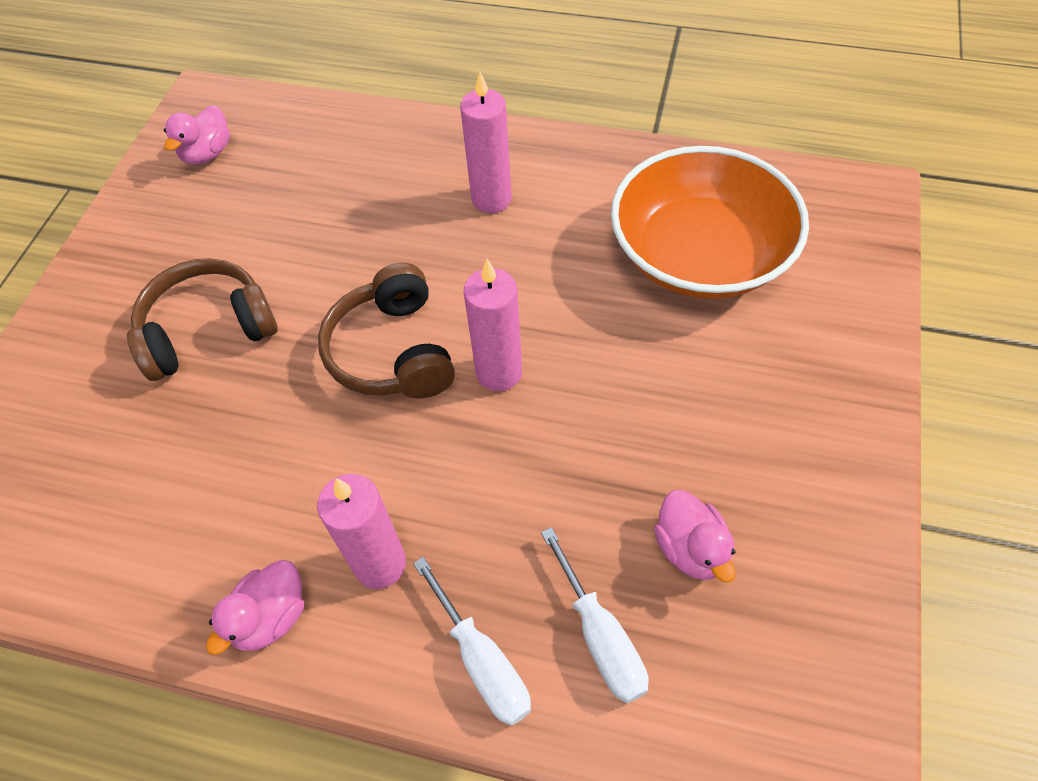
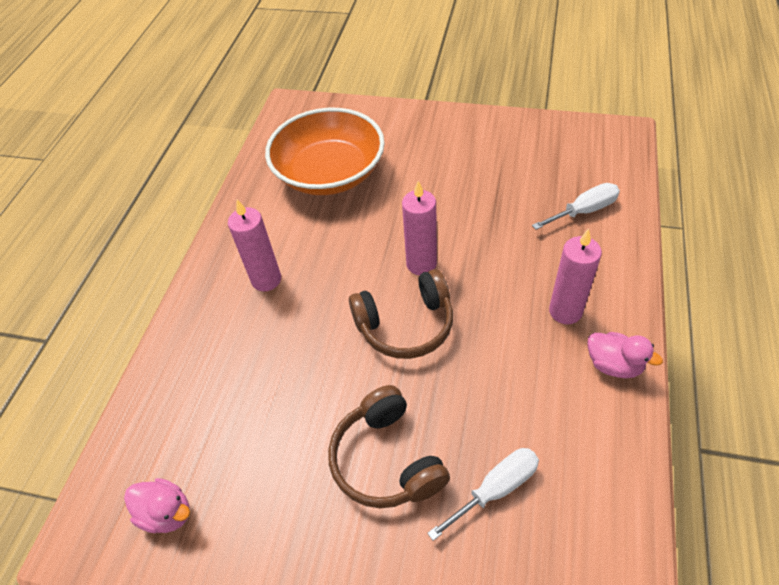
camera: 90 degrees left, 5 degrees down
white screwdriver [413,557,531,726] -> white screwdriver moved to [427,448,539,541]
pink duck [654,490,736,582] -> none

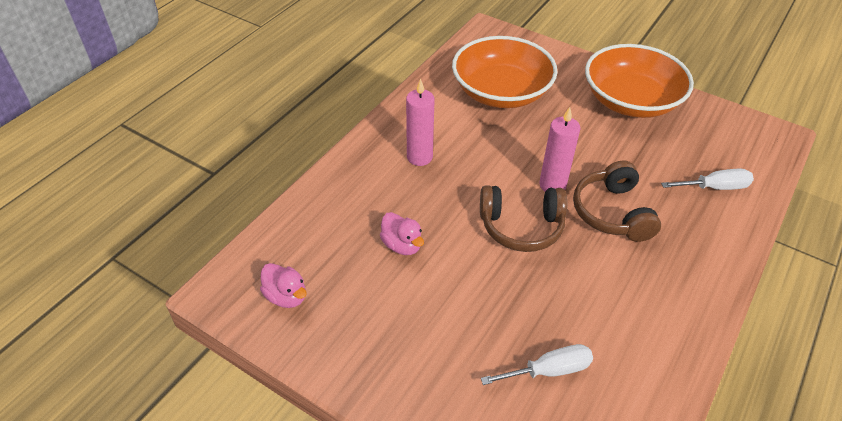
camera: 15 degrees right, 5 degrees down
brown headphones [328,385,450,508] -> brown headphones moved to [573,161,661,242]
pink candle [549,229,602,324] -> none
pink duck [587,332,663,378] -> pink duck moved to [380,212,424,255]
none -> orange bowl [585,44,694,118]

